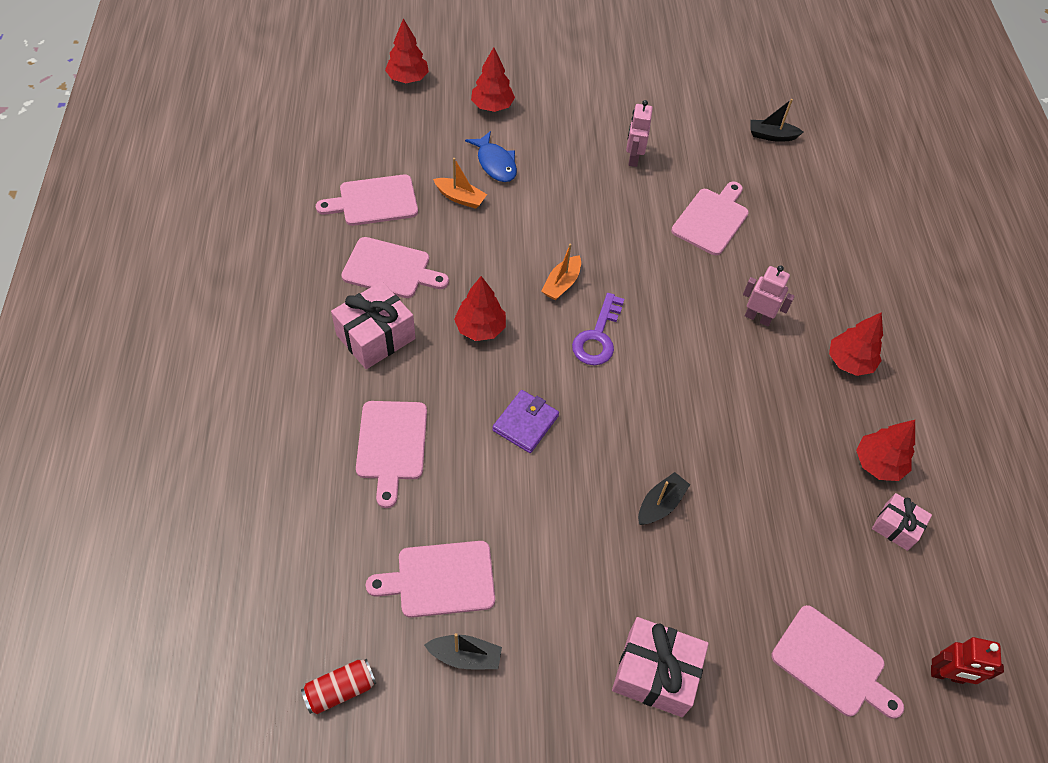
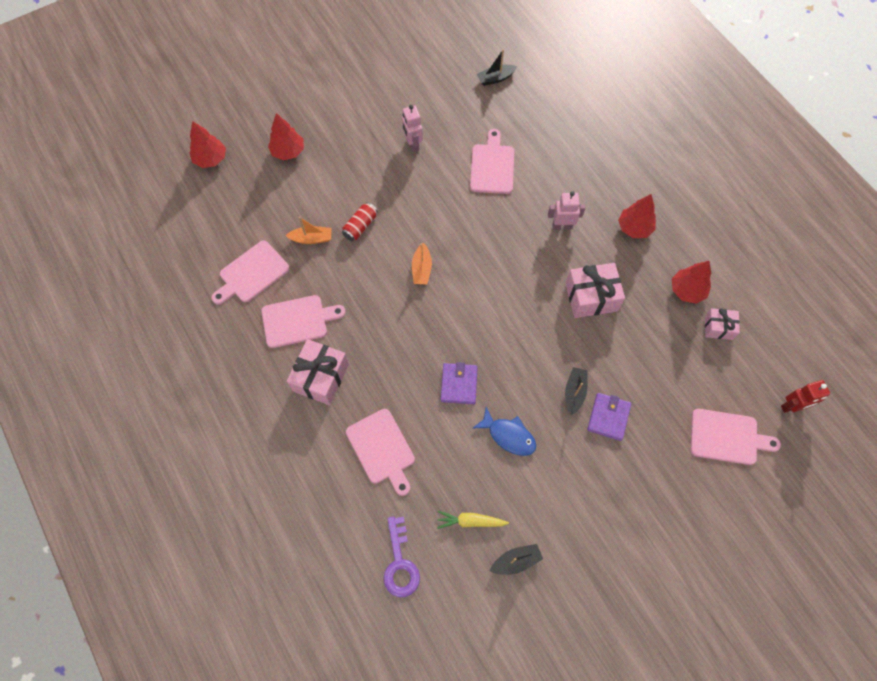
camera: 25 degrees left, 10 degrees up
red can [301,659,377,714] -> red can moved to [342,202,378,241]
pink cutting board [366,541,495,618] -> yellow carrot [437,511,509,529]
red tree [454,276,506,341] -> none
blue fish [465,131,517,182] -> blue fish moved to [473,407,536,456]
purple key [572,293,624,365] -> purple key moved to [383,516,420,597]
pink gift [612,617,709,717] -> pink gift moved to [565,263,625,318]
none -> purple wallet [587,393,631,441]

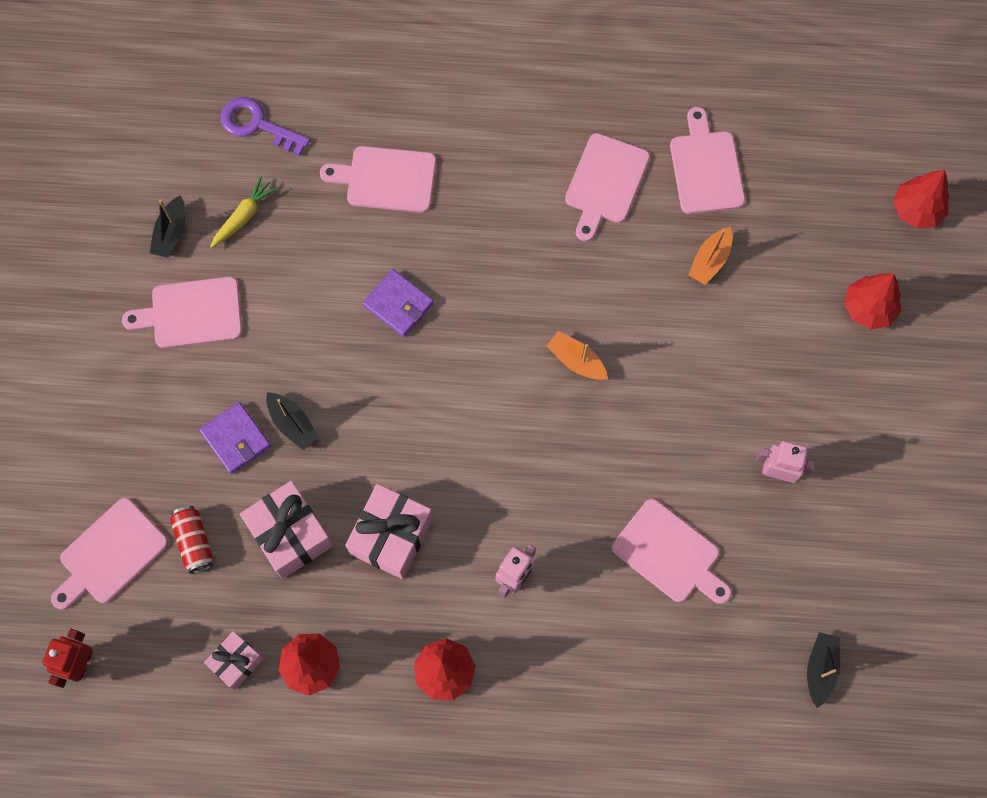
camera: 125 degrees right, 5 degrees up
pink gift [287,339,349,405] -> pink gift moved to [240,481,333,579]
red can [342,202,378,241] -> red can moved to [170,506,213,574]
blue fish [473,407,536,456] -> none
none -> pink cutting board [122,277,242,348]

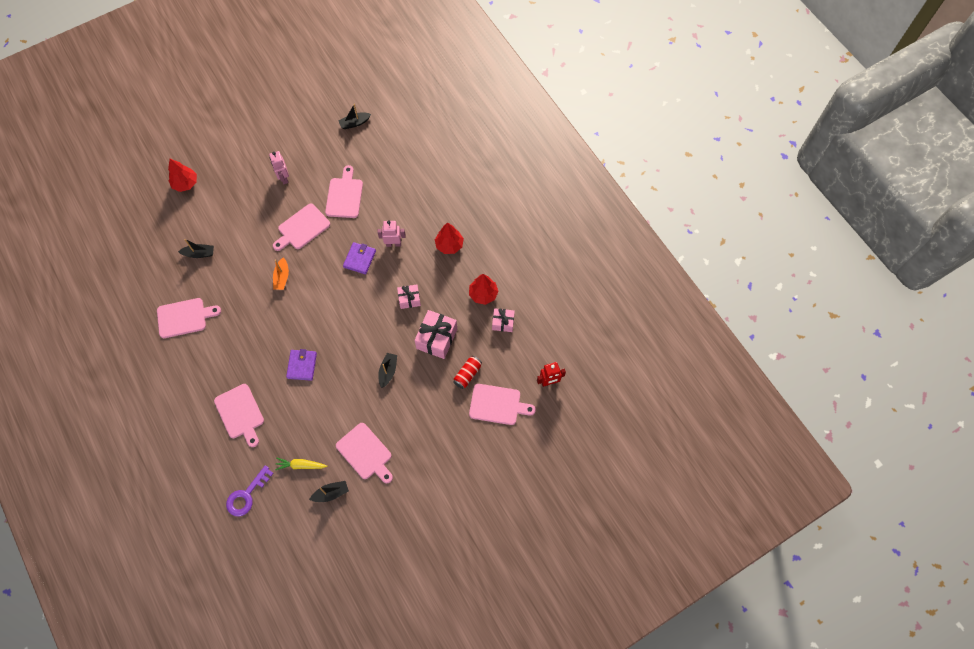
camera: 125 degrees left, 5 degrees down
purple wallet [199,402,271,474] -> purple wallet moved to [343,242,376,274]
purple key [221,97,310,156] -> purple key turned 45 degrees clockwise [226,465,274,517]
pink gift [345,484,433,579] -> pink gift [397,285,421,309], size x0.59
pink cutting board [670,107,745,214] -> pink cutting board moved to [273,203,330,251]
orange boat [688,227,733,285] -> black boat [178,239,214,258]
red tree [893,170,949,229] -> none

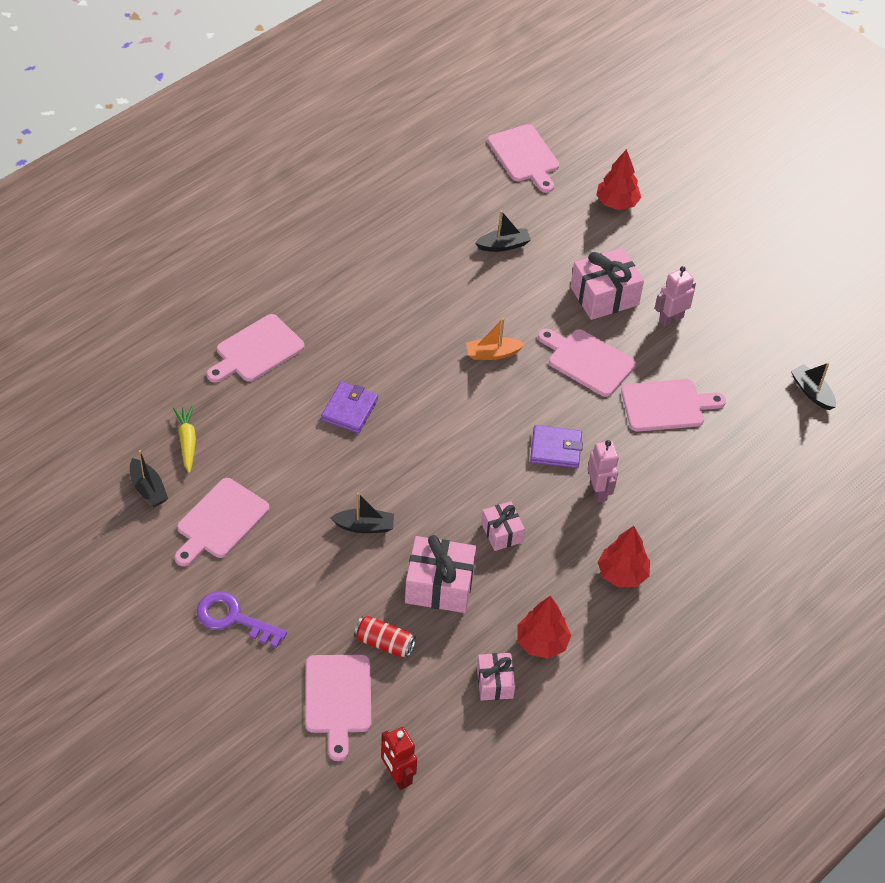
camera: 75 degrees right, 15 degrees down
pink cutting board [157,298,221,338] -> pink cutting board moved to [488,124,559,193]
black boat [178,239,214,258] -> black boat turned 90 degrees counterclockwise [475,211,531,252]
purple key [226,465,274,517] -> purple key moved to [197,591,287,648]
purple wallet [286,349,317,381] -> purple wallet turned 60 degrees counterclockwise [321,382,378,433]
none -> pink gift [570,248,644,320]

